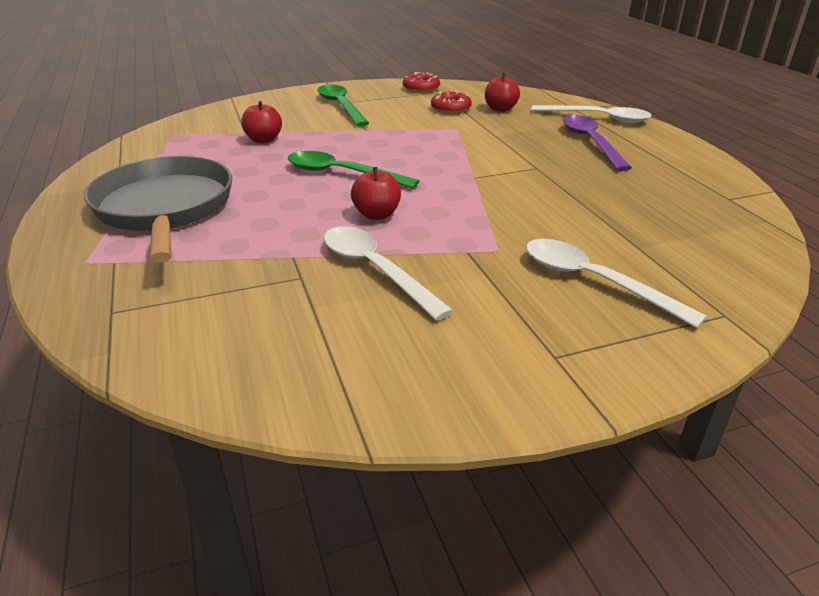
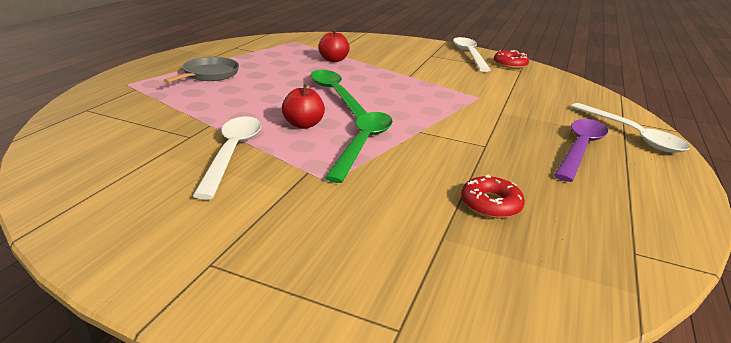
camera: 40 degrees right, 5 degrees down
grey pan [84,156,232,263] -> grey pan [163,57,239,83], size x0.55
green spoon [317,85,369,126] -> green spoon moved to [325,112,393,183]
red donut [431,91,472,114] -> red donut moved to [461,175,525,218]
red apple [485,73,520,112] -> none
white spoon [526,239,707,328] -> white spoon moved to [453,37,491,72]

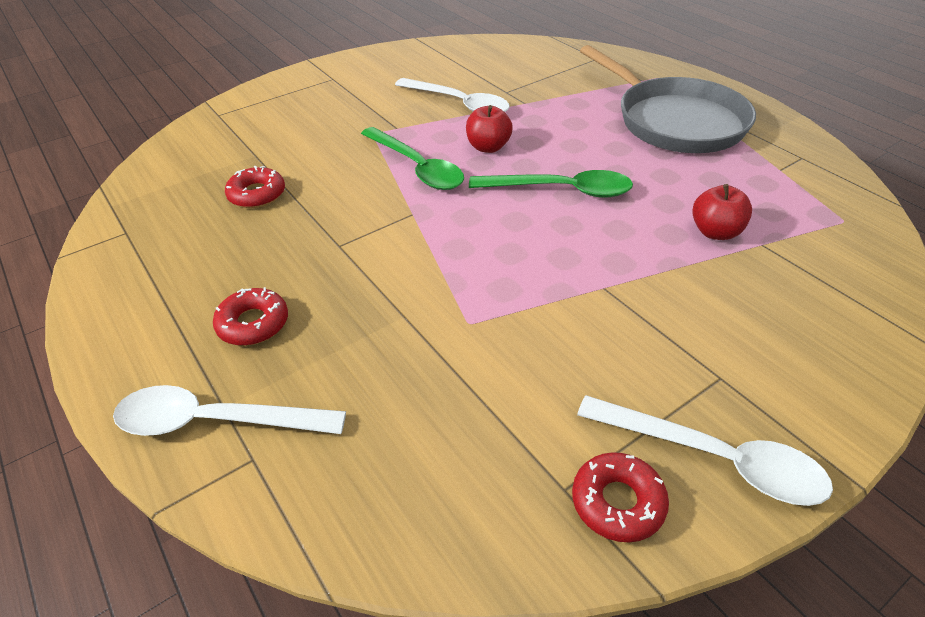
camera: 125 degrees right, 15 degrees up
grey pan [163,57,239,83] -> grey pan [580,45,756,153], size x1.82
purple spoon [554,119,608,182] -> red donut [213,287,288,346]

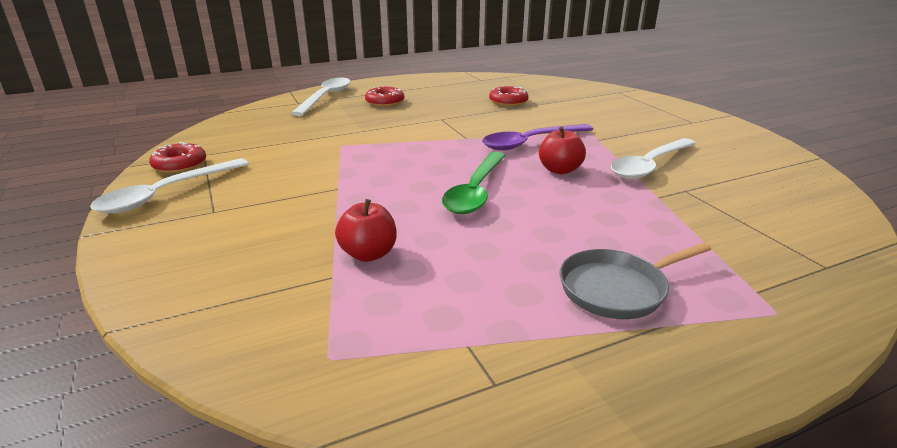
camera: 100 degrees right, 15 degrees down
green spoon [361,127,464,190] -> purple spoon [482,124,593,151]
grey pan [580,45,756,153] -> grey pan [560,243,711,319], size x0.55

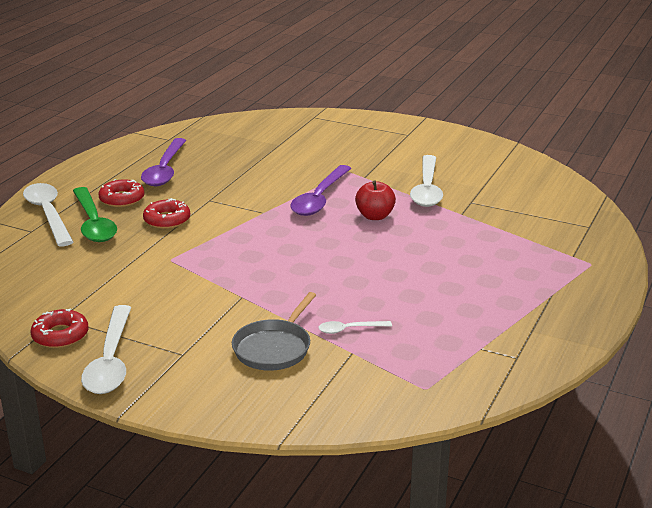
camera: 40 degrees left, 0 degrees up
red apple [335,199,397,262] -> white spoon [318,321,392,334]
green spoon [442,152,506,214] -> green spoon moved to [73,187,117,242]
red donut [489,85,529,106] -> red donut moved to [143,198,190,229]
grey pan [560,243,711,319] -> grey pan moved to [232,292,316,371]
none -> purple spoon [141,138,187,186]

